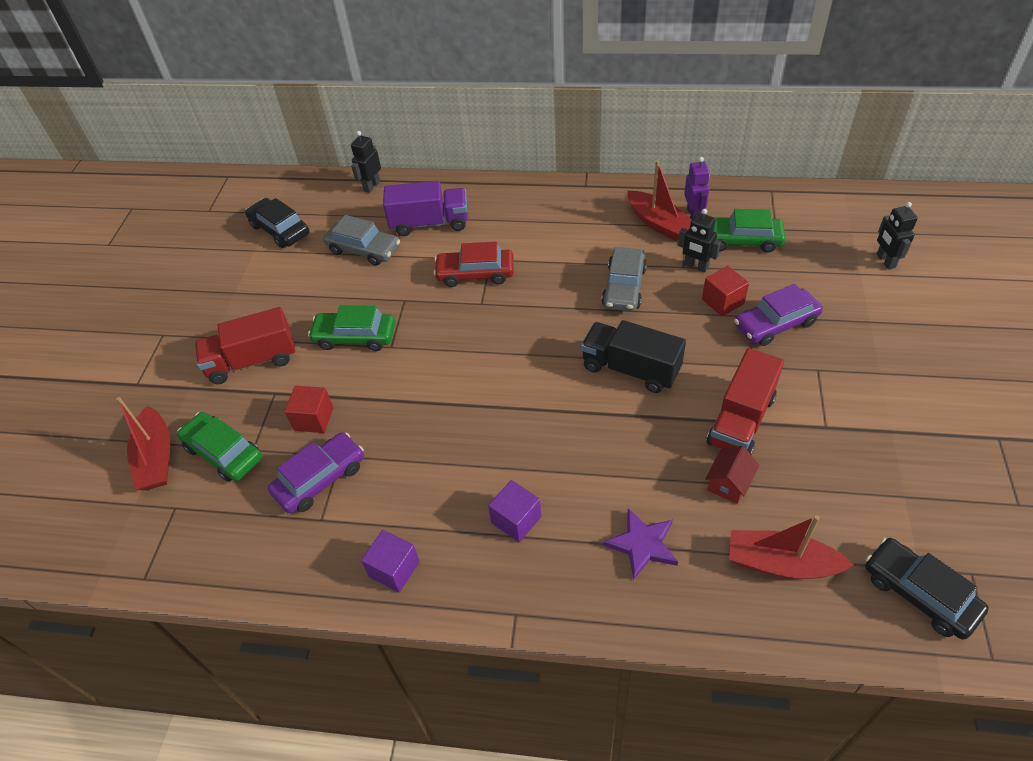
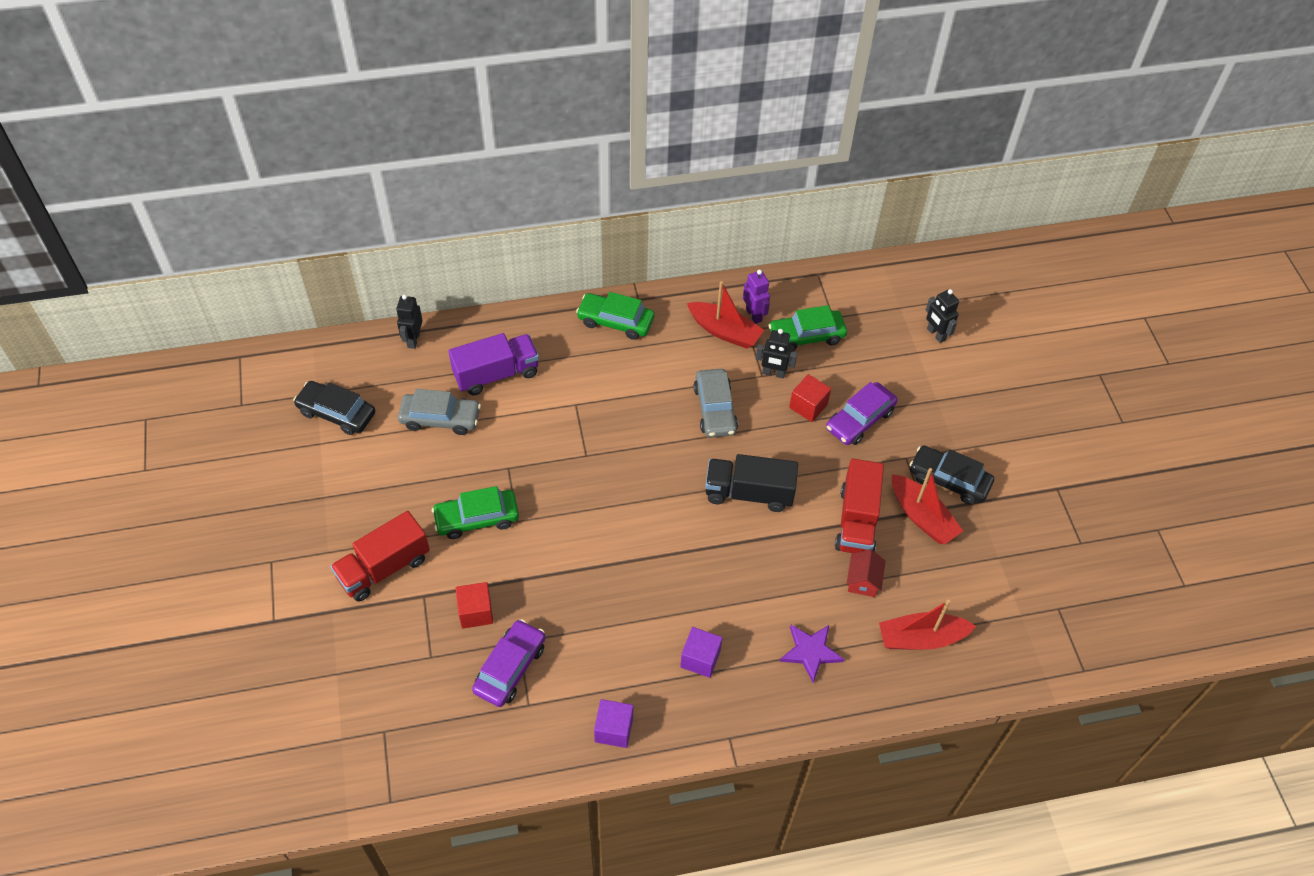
camera: 25 degrees left, 5 degrees up
red boat [116,397,170,490] -> red boat moved to [892,468,963,544]
green car [177,412,262,482] -> green car moved to [576,292,655,340]
red car [433,241,514,287] -> none
black car [865,538,989,640] -> black car moved to [910,445,994,504]

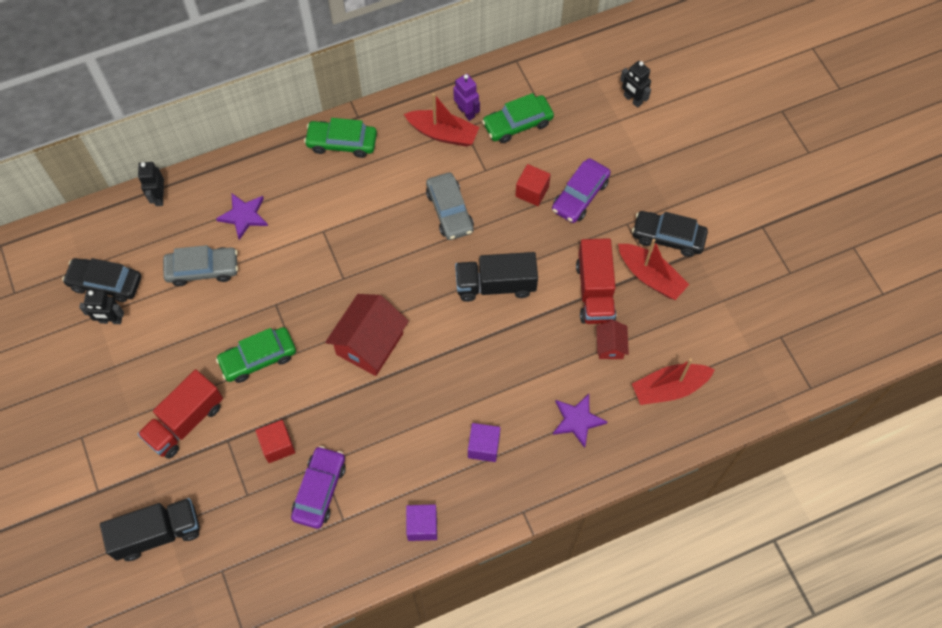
camera: 10 degrees left, 10 degrees up
purple truck [449,333,539,395] -> purple star [216,194,268,240]
black robot [756,329,797,378] -> black robot moved to [79,290,124,324]
none -> black truck [100,498,200,561]
none -> red house [325,294,409,376]

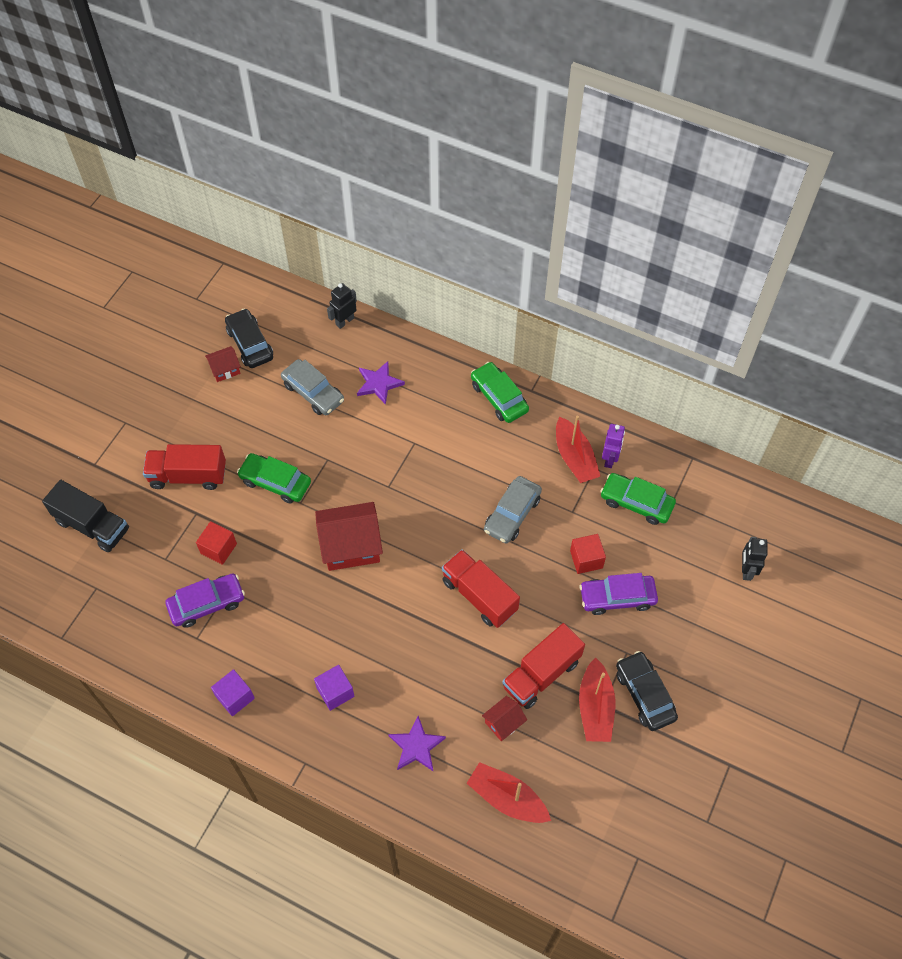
camera: 50 degrees right, 5 degrees down
black robot [79,290,124,324] -> red house [205,346,241,382]
black truck [455,252,538,302] -> red truck [442,549,520,628]

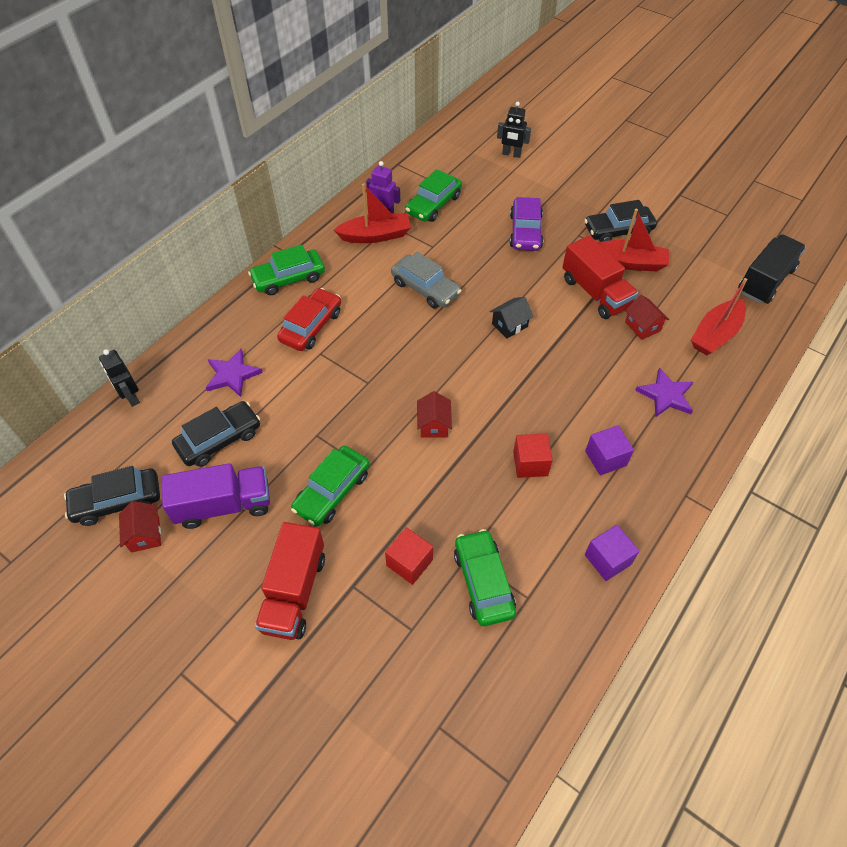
camera: 80 degrees left, 5 degrees down
black truck [42,480,129,552] -> black truck moved to [738,234,806,304]
purple car [165,574,245,628] -> green car [454,529,516,626]
grey car [281,359,344,415] -> black car [172,401,260,467]
red house [315,502,383,571] -> red house [417,391,452,438], size x0.52
red truck [442,549,520,628] -> black house [490,297,534,338]
red cube [570,534,606,574] -> red cube moved to [513,434,553,478]
none -> purple truck [162,463,270,529]
none -> red car [277,288,341,351]

